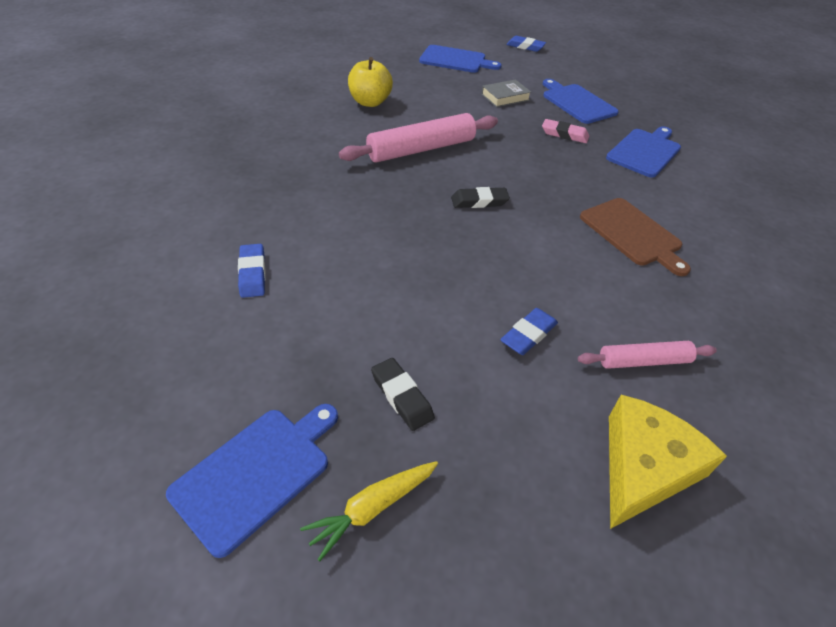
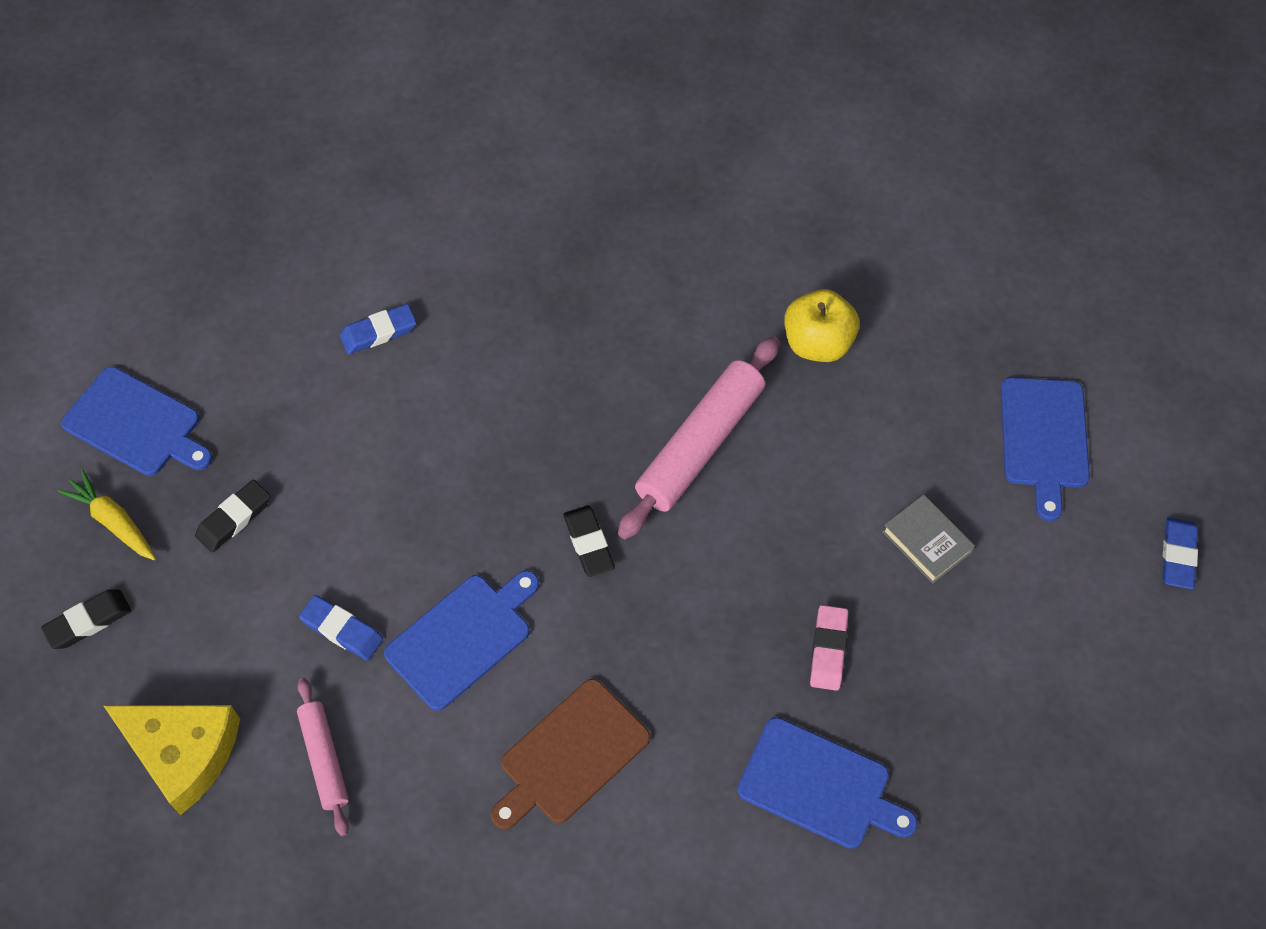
camera: 80 degrees right, 15 degrees up
pink rolling pin [339,113,498,163] -> pink rolling pin turned 75 degrees clockwise [618,337,780,539]
blue cutting board [543,79,619,124] -> blue cutting board moved to [384,571,539,711]
none -> black eraser [41,590,131,649]

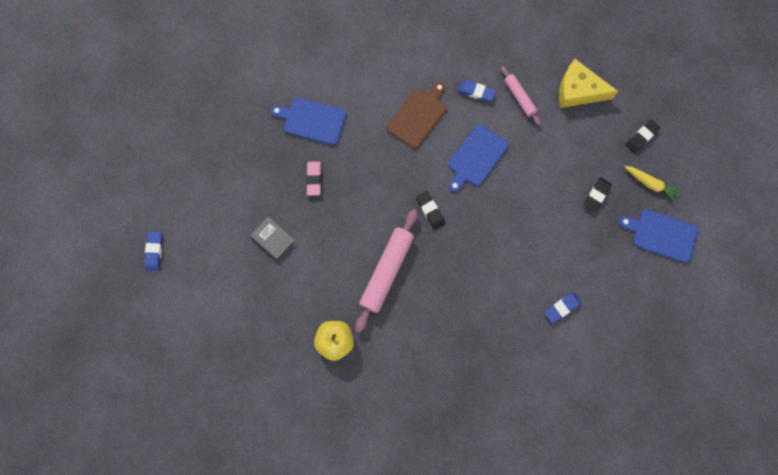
camera: 170 degrees right, 15 degrees up
blue eraser [299,595,383,660] -> blue eraser moved to [457,80,496,102]
blue cutting board [1001,377,1090,521] -> none

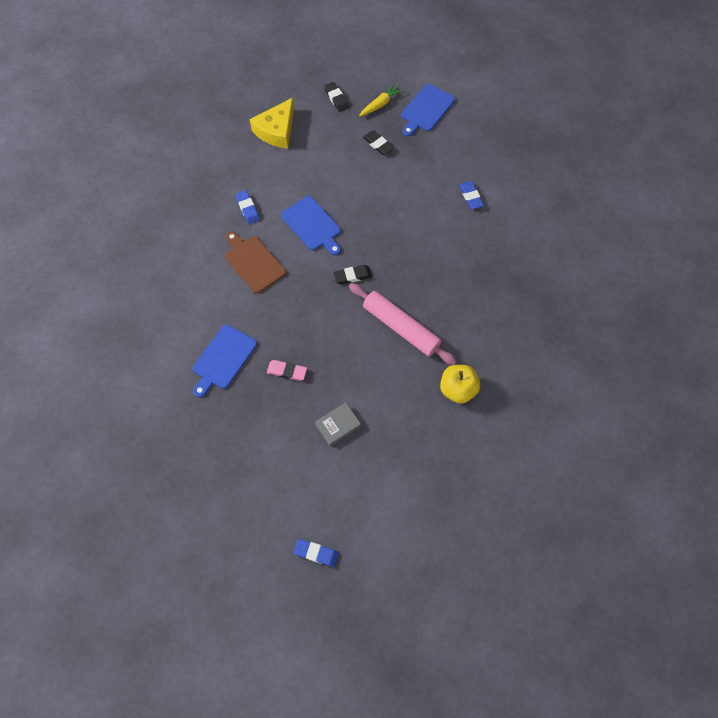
camera: 75 degrees left, 10 degrees down
blue eraser [457,80,496,102] -> blue eraser turned 60 degrees counterclockwise [235,190,260,224]
pink rolling pin [501,66,541,125] -> none

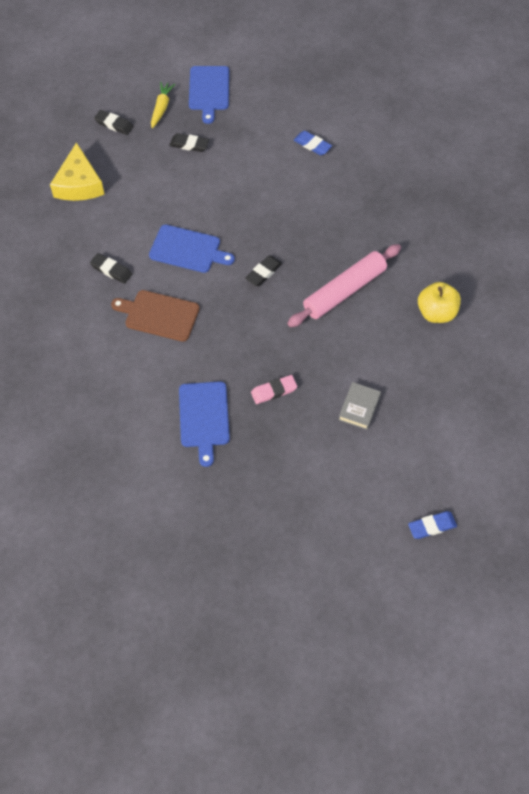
camera: 35 degrees left, 5 degrees down
blue eraser [235,190,260,224] -> black eraser [90,253,132,284]
pink rolling pin [349,283,457,365] -> pink rolling pin turned 45 degrees counterclockwise [287,244,401,327]

